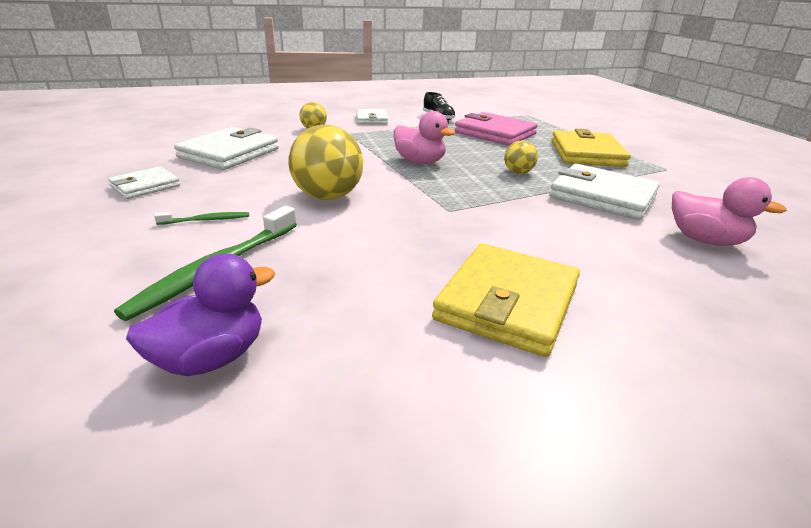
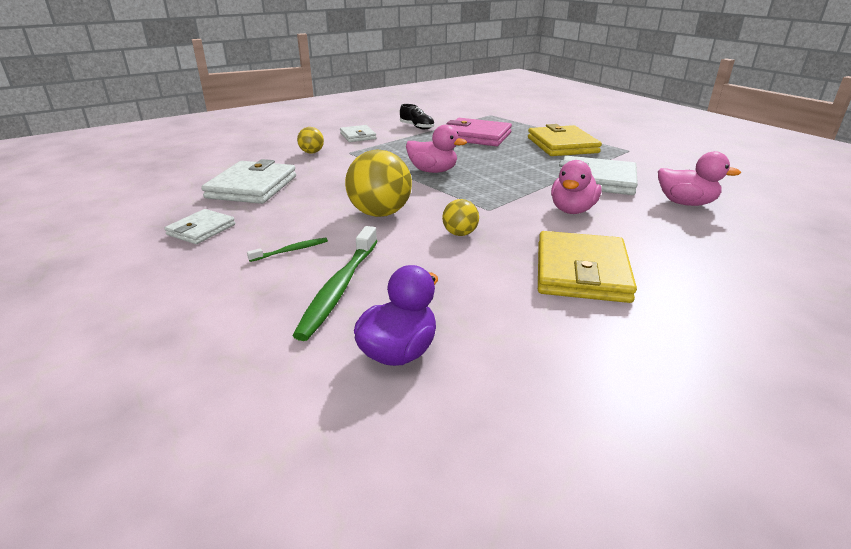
camera: 15 degrees left, 0 degrees up
yellow ball [504,141,538,174] -> yellow ball moved to [442,199,479,236]
none -> pink duck [551,160,602,214]

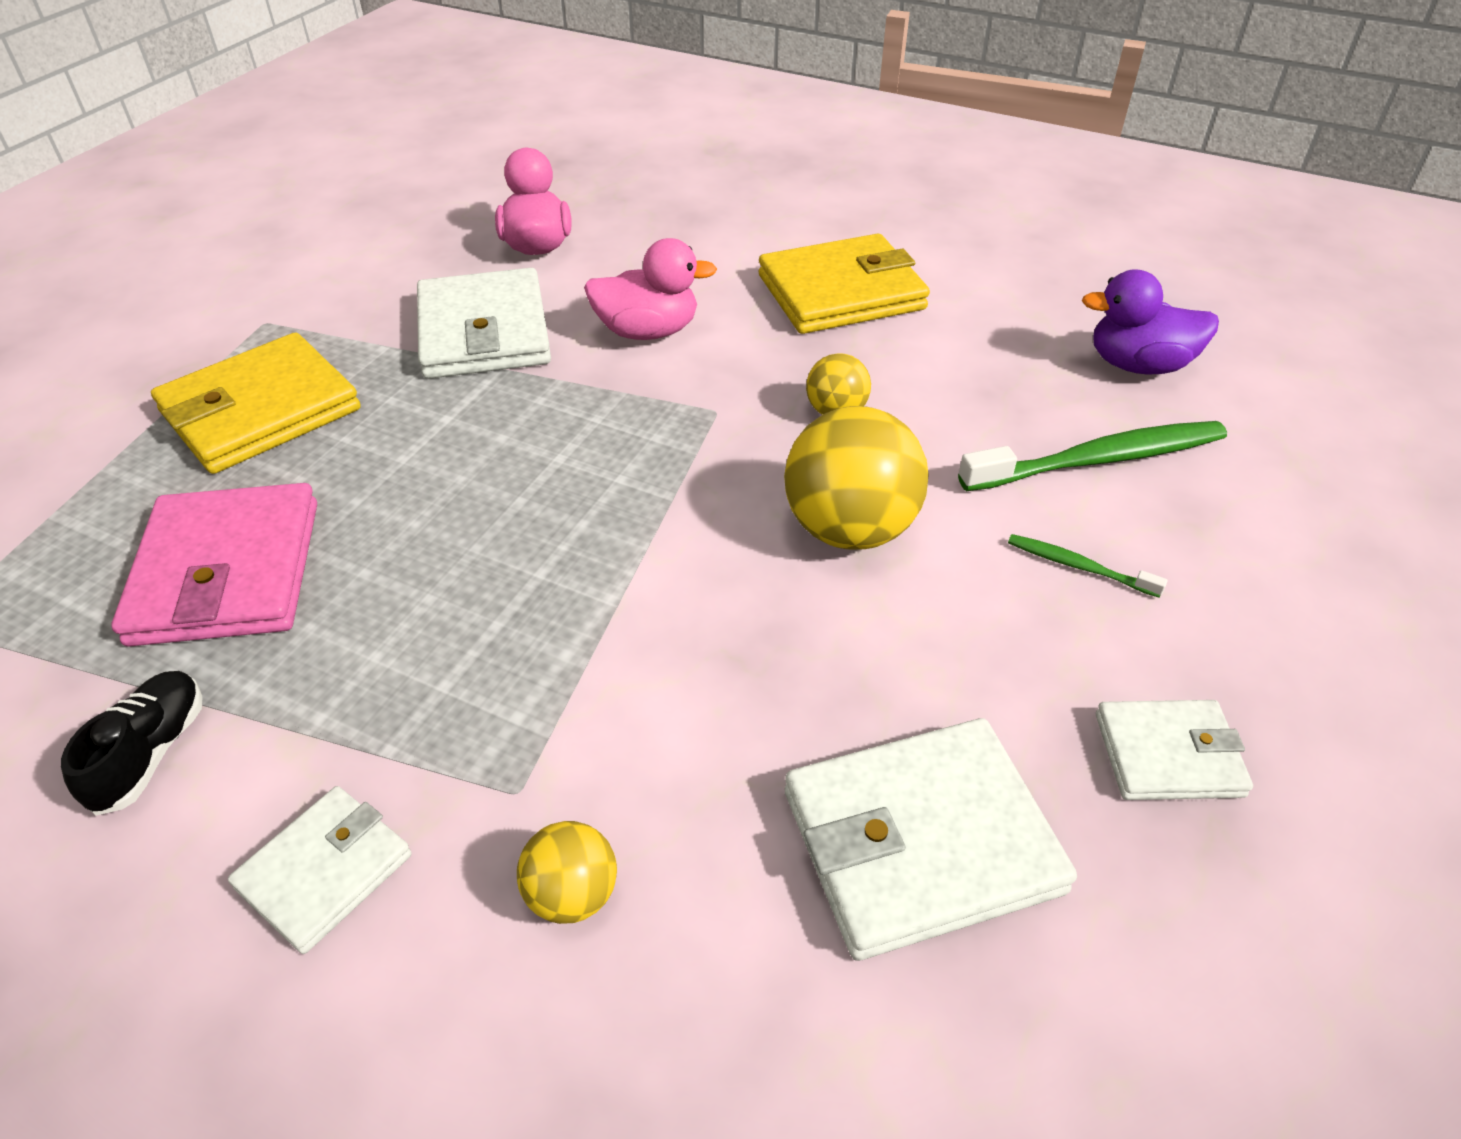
camera: 120 degrees left, 15 degrees up
pink duck [406,125,467,173] -> none

